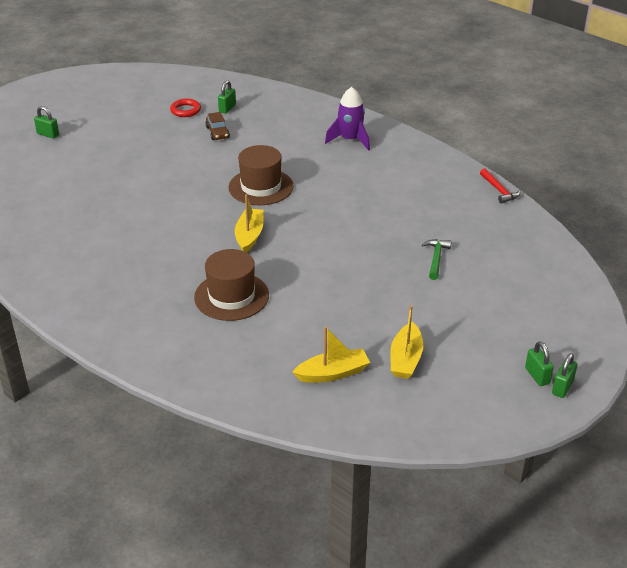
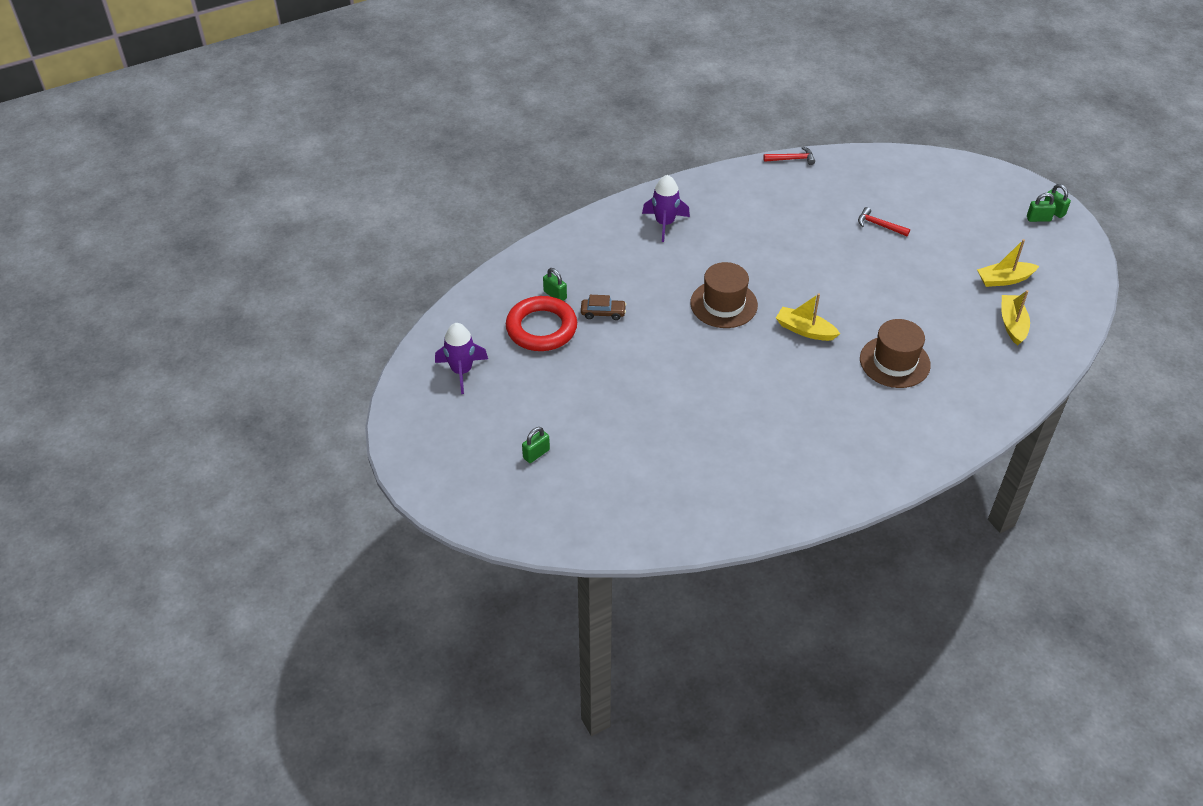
camera: 70 degrees left, 10 degrees up
red ring [170,99,201,117] -> red ring [506,296,577,351], size x1.98
yellow boat [390,305,423,379] -> yellow boat turned 135 degrees clockwise [977,239,1039,287]
green hammer [422,239,452,280] -> red hammer [858,207,910,236]
none -> purple rocket [435,323,488,394]

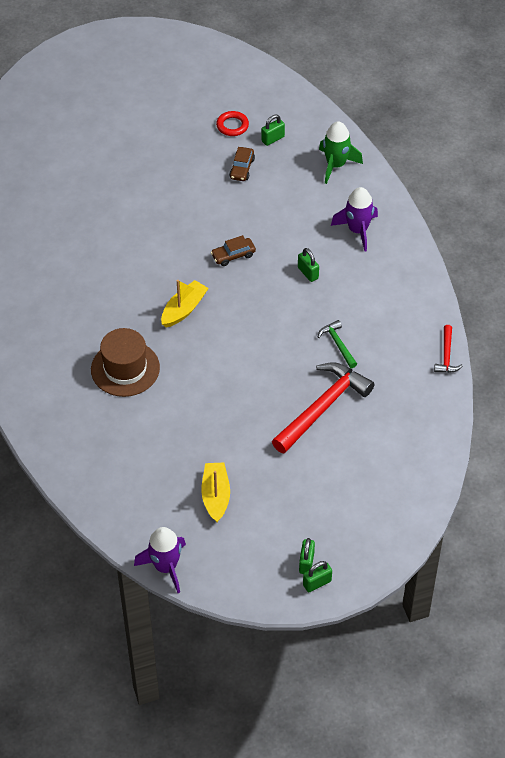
camera: 100 degrees right, 5 degrees up
purple rocket [435,323,488,394] -> purple rocket moved to [134,527,186,593]
red ring [506,296,577,351] -> red ring [216,111,249,136], size x0.50
green padlock [522,427,550,463] -> green padlock moved to [298,248,319,282]
brown hat [690,262,758,328] -> brown car [211,235,256,266]
red hammer [858,207,910,236] -> red hammer [272,362,375,454], size x2.07
yellow boat [1002,290,1030,346] -> none
none -> green hammer [318,320,357,368]
none -> green rocket [319,121,363,184]

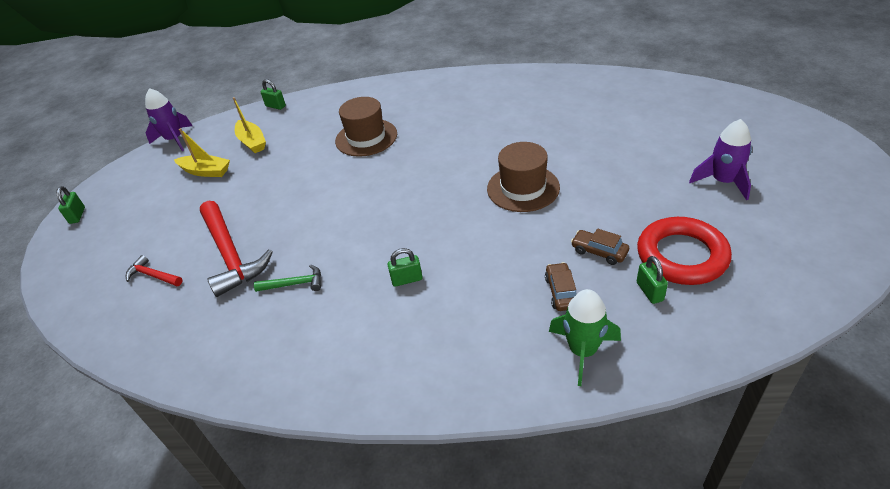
camera: 115 degrees right, 10 degrees down
yellow boat [161,280,209,328] -> yellow boat moved to [233,97,266,153]
brown car [211,235,256,266] -> brown car moved to [545,262,576,311]
red ring [216,111,249,136] -> red ring [637,217,732,285], size x1.98
green padlock [299,538,315,574] -> green padlock moved to [260,79,286,110]
purple rocket [331,187,378,251] -> purple rocket moved to [689,119,752,200]
red hammer [434,325,463,373] -> red hammer moved to [125,255,183,286]
none -> brown hat [487,142,560,212]

